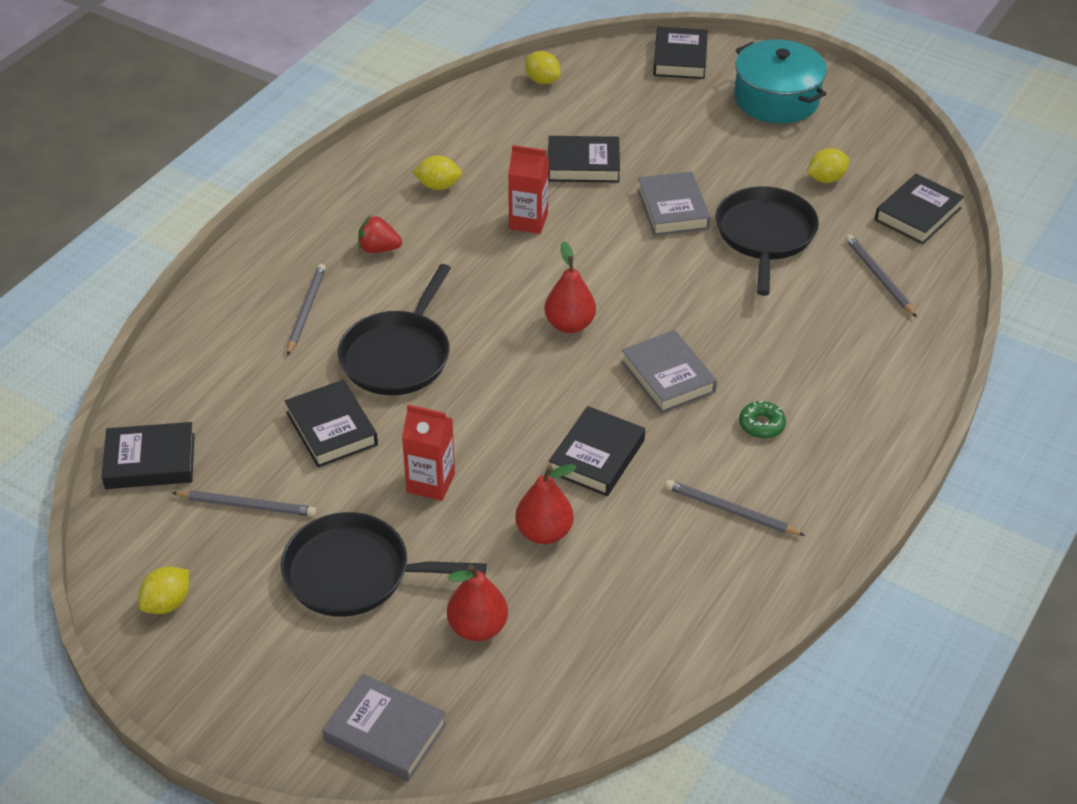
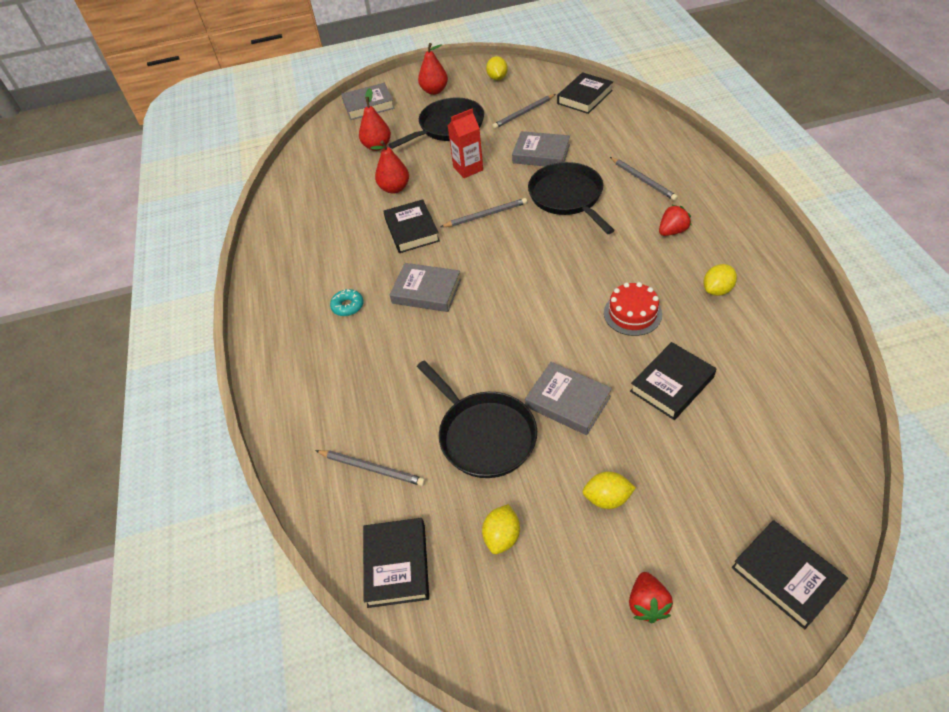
camera: 140 degrees right, 5 degrees up
black book [285,380,378,468] -> grey book [512,131,570,166]
red carton [508,145,549,234] -> red cake [604,282,662,336]
yellow lemon [525,51,560,84] -> yellow lemon moved to [582,471,636,509]
red pear [544,241,596,333] -> red pear moved to [418,43,448,95]
grey pencil [665,480,805,536] -> grey pencil moved to [441,198,527,227]
turquoise pot [734,39,827,123] -> red strawberry [629,572,673,623]
green donut [739,401,786,439] -> turquoise donut [330,289,364,316]

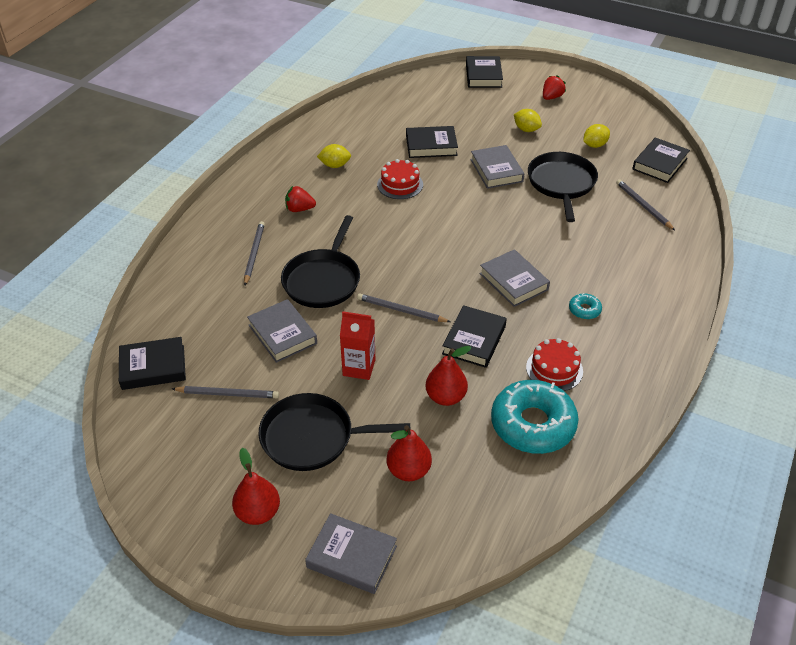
camera: 145 degrees left, 5 degrees down
yellow lemon [486,56,508,80] -> none
none -> turquoise donut [491,380,579,454]
none -> red cake [526,338,583,391]

